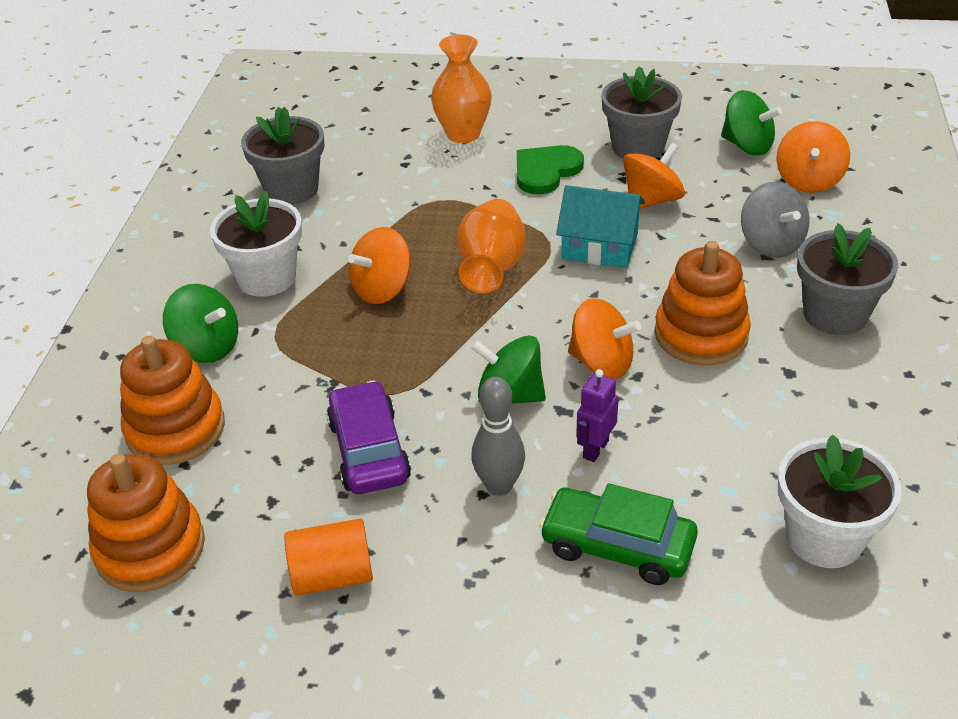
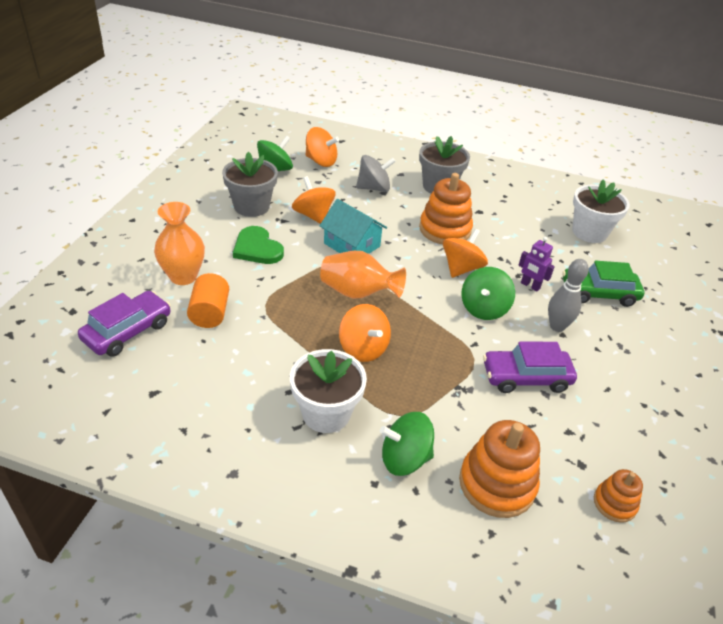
camera: 85 degrees left, 0 degrees up
orange stacking toy [87,454,205,592] -> orange stacking toy [594,469,643,523], size x0.55
green spinning top [163,284,238,363] -> green spinning top turned 135 degrees counterclockwise [380,412,434,476]
grey flower pot [241,107,324,205] -> none
orange cylinder [284,519,373,596] -> orange cylinder moved to [187,273,229,328]
green car [539,483,698,585] -> green car turned 60 degrees clockwise [562,261,644,307]
turquoise house [556,185,645,268] -> turquoise house turned 75 degrees counterclockwise [320,199,387,254]
none -> purple car [78,291,171,357]

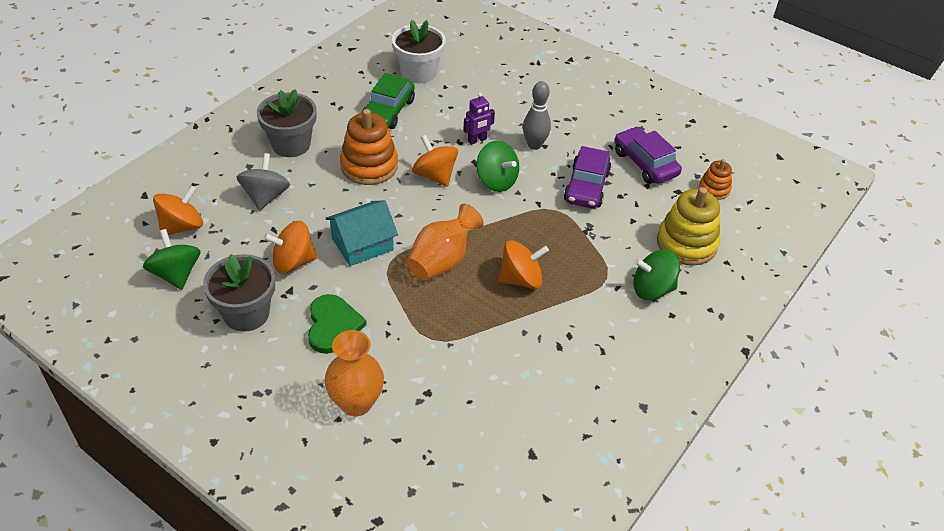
camera: 70 degrees left, 5 degrees up
purple car [78,291,171,357] -> purple car moved to [614,126,682,184]
orange cylinder [187,273,229,328] -> none
green heart [233,226,284,264] -> green heart turned 75 degrees counterclockwise [308,294,367,354]
white flower pot [290,349,367,433] -> none
green spinning top [380,412,434,476] -> green spinning top turned 75 degrees clockwise [633,249,680,300]
orange stacking toy [459,420,540,518] -> yellow stacking toy [657,187,720,266]
green car [562,261,644,307] -> green car moved to [362,73,415,129]

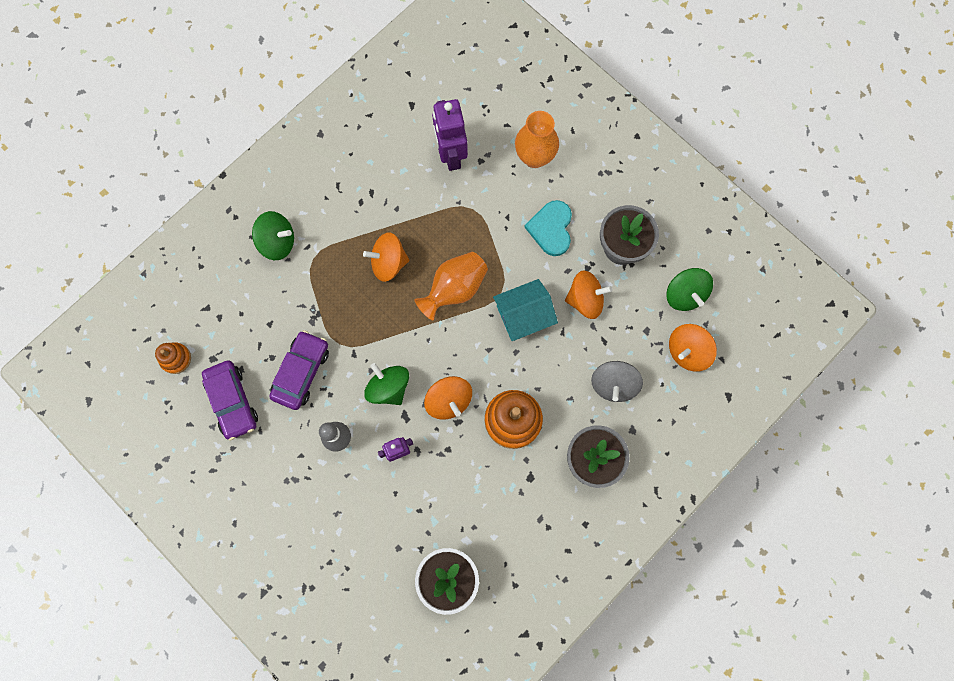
camera: 170 degrees left, 30 degrees up
green heart [308,294,367,354] -> turquoise heart [524,200,572,256]
green car [362,73,415,129] -> none
yellow stacking toy [657,187,720,266] -> none
none -> purple robot [432,99,468,171]

